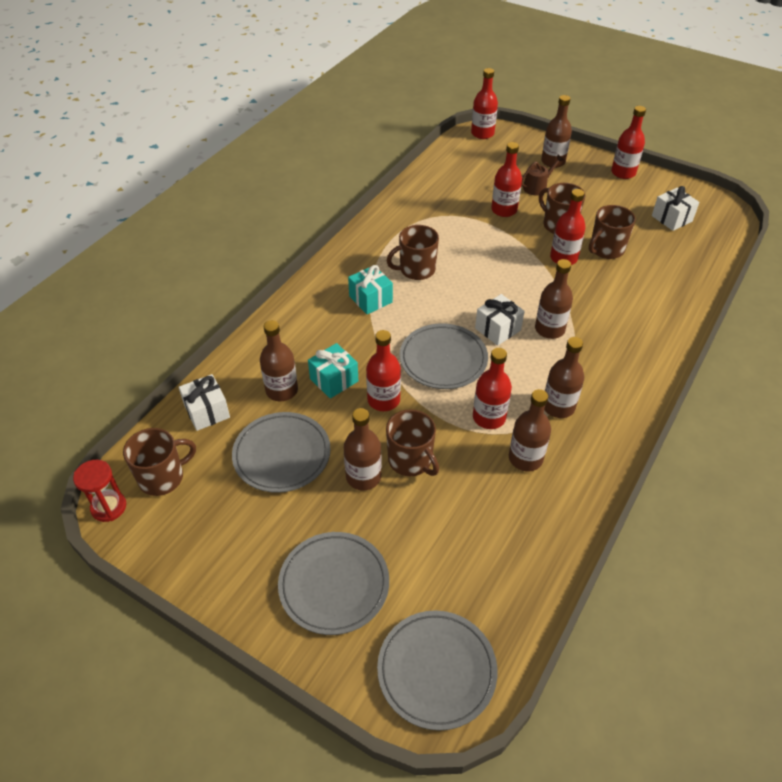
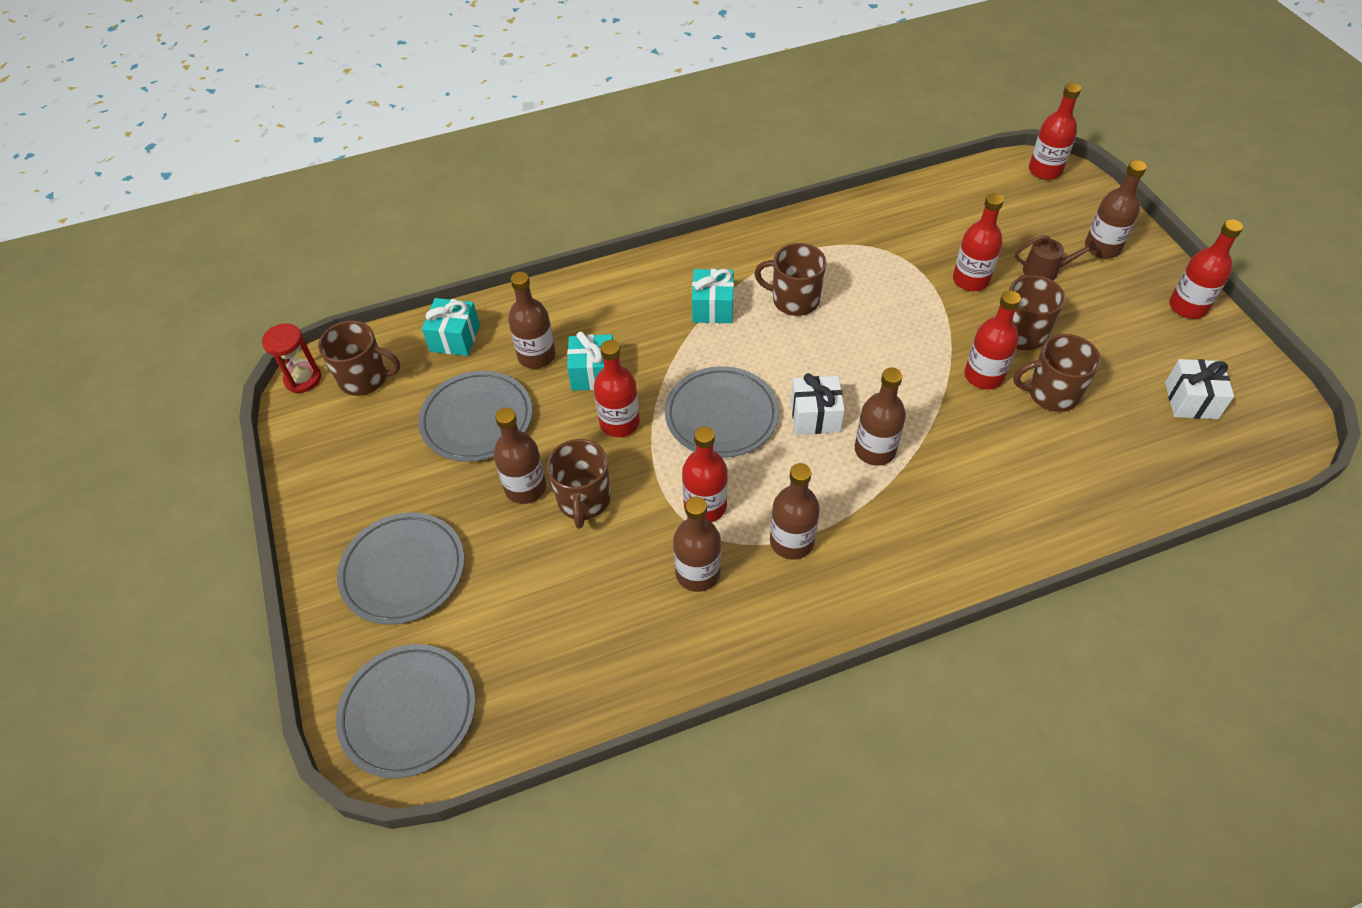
camera: 40 degrees right, 5 degrees up
white gift [179,374,230,431] -> turquoise gift [422,298,480,356]

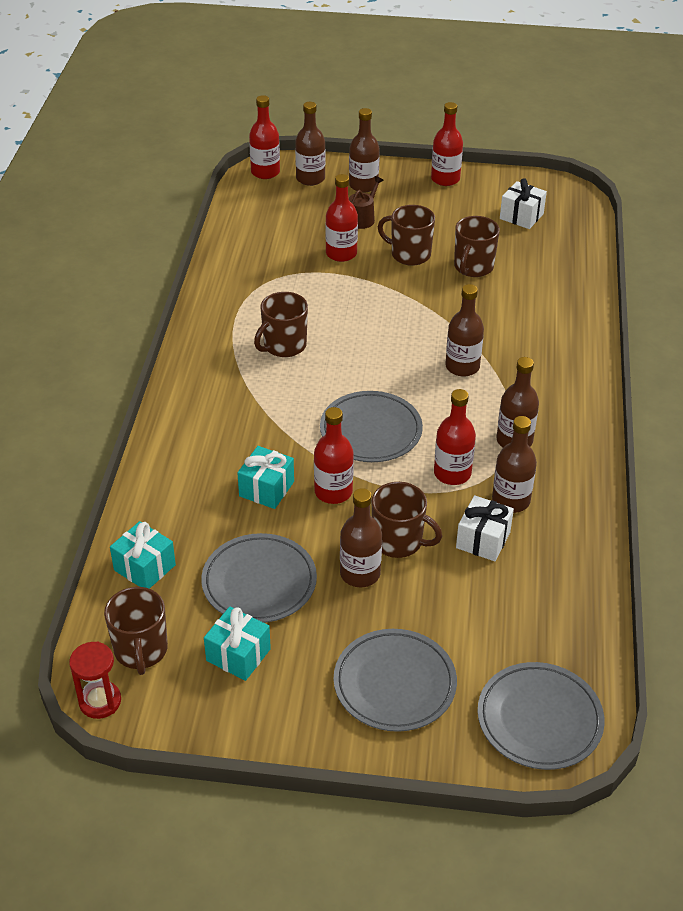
camera: 65 degrees left, 10 degrees down
brown mug [318,321,400,396] -> brown mug turned 135 degrees clockwise [104,587,168,675]
brown bottle [508,272,556,369] -> brown bottle moved to [295,102,325,186]
turquoise gift [692,269,734,323] -> turquoise gift moved to [204,607,271,681]
white gift [791,373,845,435] -> white gift moved to [456,495,514,561]
red bottle [964,291,1021,389] -> none

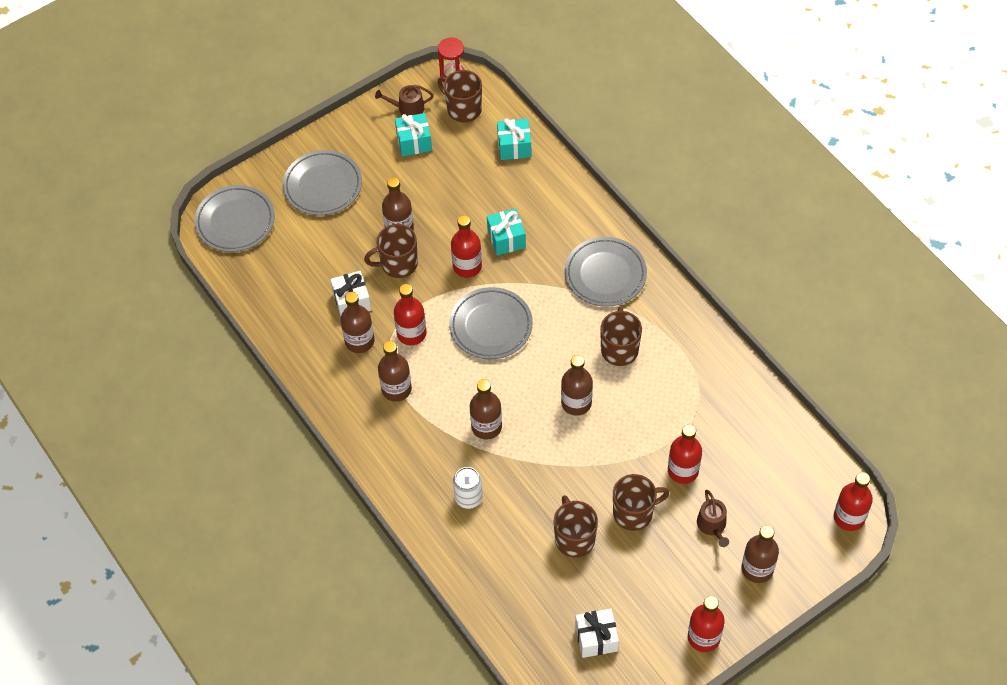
camera: 140 degrees right, 15 degrees up
grey plate [201,533,317,623] -> grey plate moved to [565,237,647,307]
brown bottle [295,102,325,186] -> brown bottle moved to [561,355,593,416]
none -> brown watering can [375,85,434,116]
none -> white can [453,467,483,509]

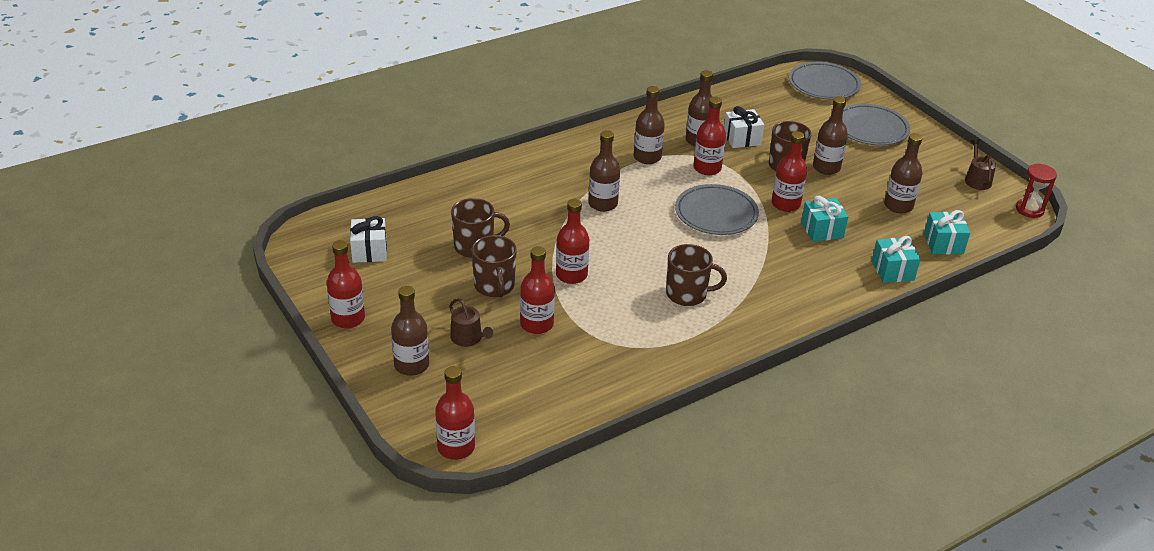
camera: 90 degrees right, 20 degrees down
turquoise gift [395,113,432,156] -> turquoise gift moved to [872,236,920,283]
brown mug [438,70,482,123] -> none
white can [453,467,483,509] -> none
brown bottle [561,355,593,416] -> brown bottle moved to [884,133,922,213]
grey plate [565,237,647,307] -> none
brown watering can [697,490,729,547] -> brown watering can turned 120 degrees counterclockwise [449,298,493,347]
none -> red bottle [556,199,589,284]

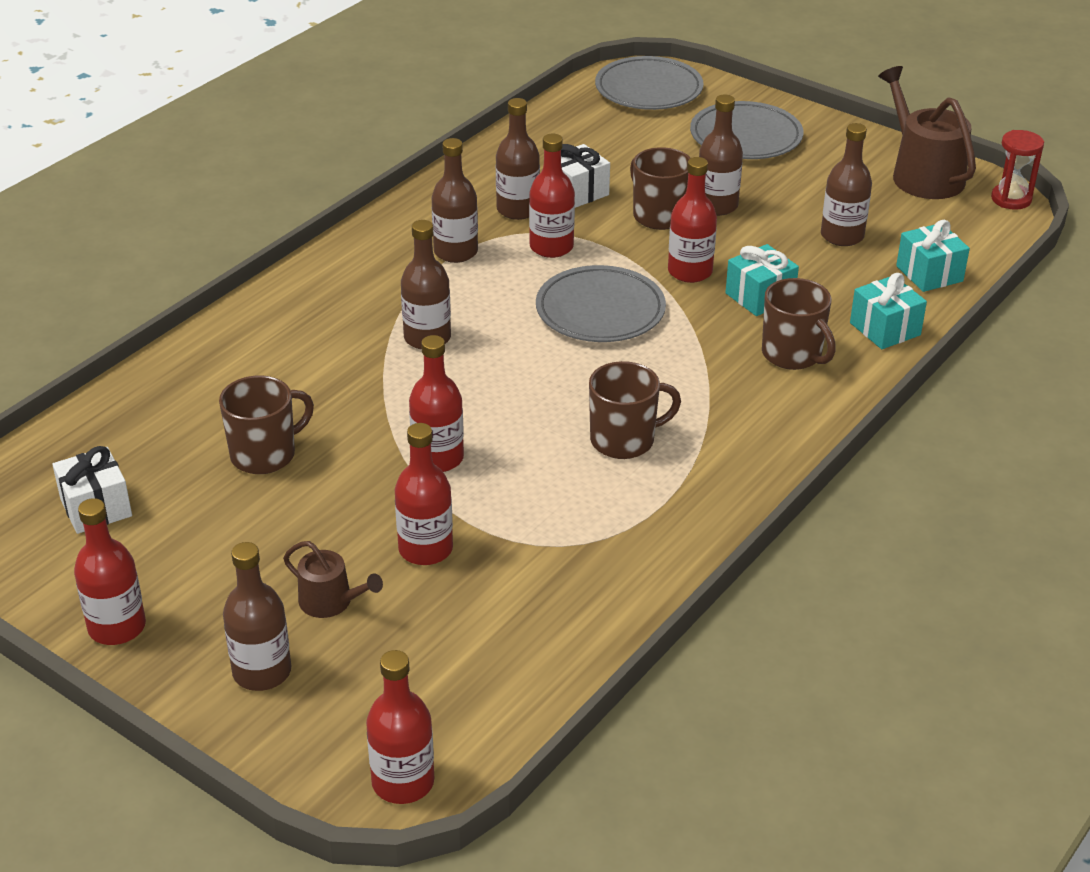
camera: 20 degrees left, 0 degrees up
brown mug [472,235,517,297] -> brown mug moved to [762,278,836,370]
brown watering can [965,139,996,190] -> brown watering can [878,66,976,199], size x1.86

